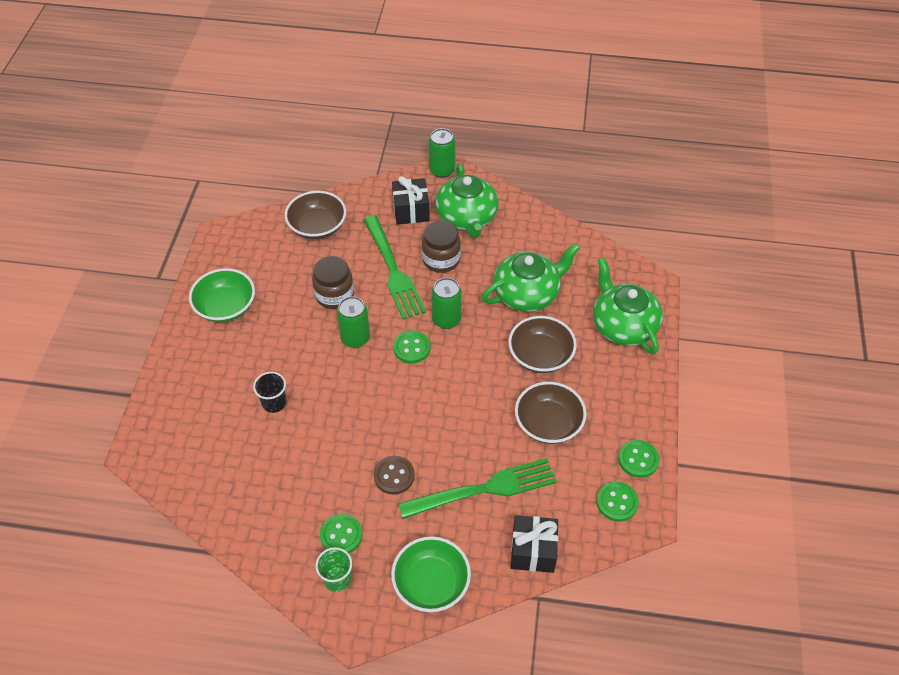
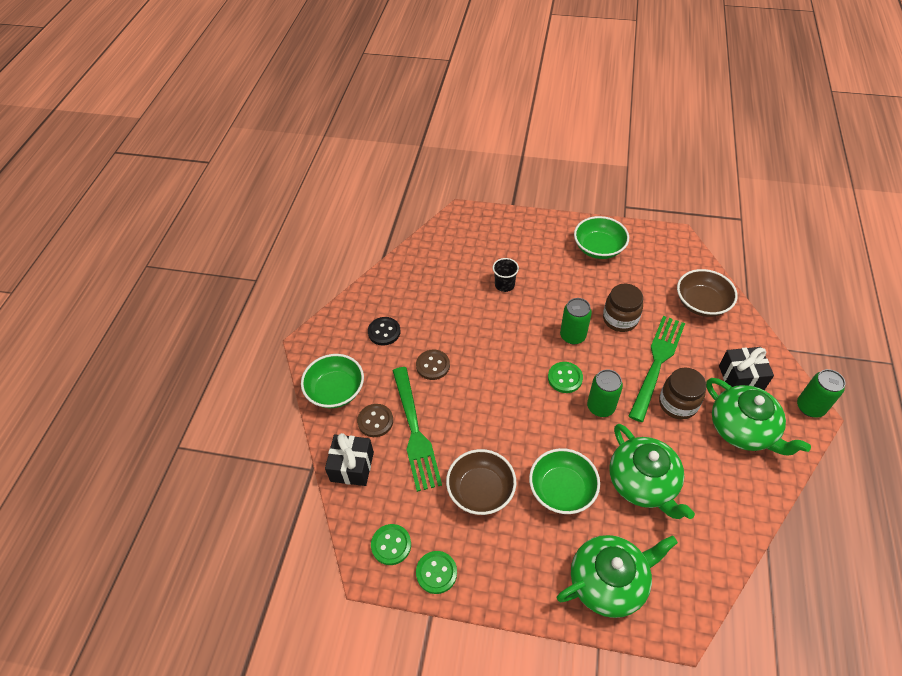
camera: 95 degrees right, 0 degrees up
green cup [315,547,352,592] -> none
green button [320,514,363,553] -> black button [368,317,401,346]
green fork [364,215,426,319] -> green fork turned 135 degrees clockwise [628,316,685,422]
green teapot [435,163,499,238] -> green teapot turned 120 degrees counterclockwise [706,378,811,455]
brown bowl [508,316,577,373] -> green bowl [529,448,600,514]
none -> brown button [357,404,393,437]

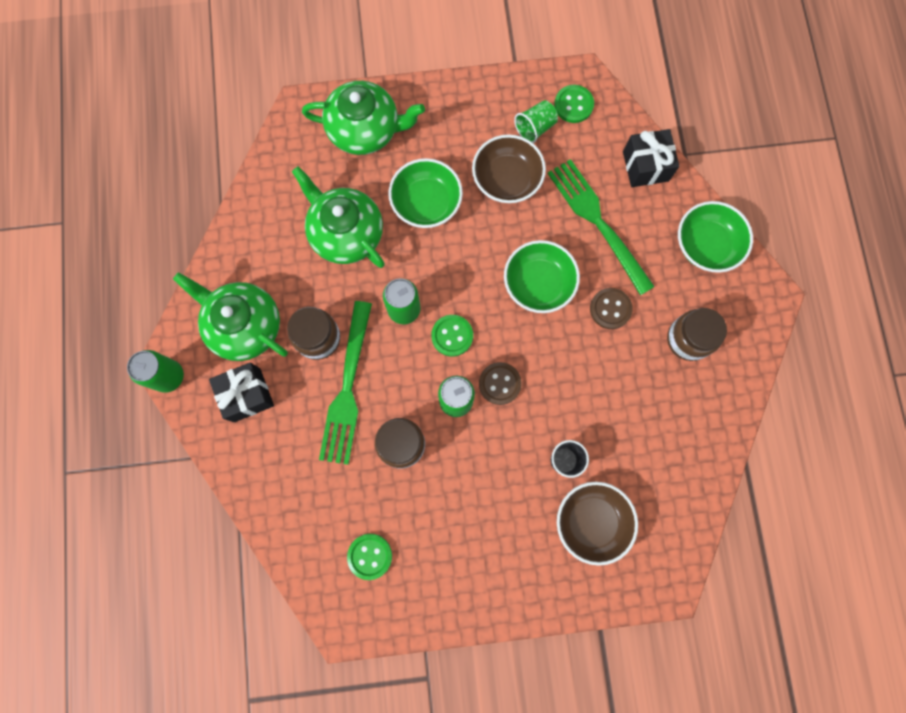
camera: 160 degrees right, 25 degrees up
brown button [357,404,393,437] -> brown button moved to [479,362,522,405]
black button [368,317,401,346] -> brown jar [667,308,727,361]
green button [416,551,457,594] -> green button moved to [347,534,392,580]
green teapot [557,535,678,618] -> green teapot turned 135 degrees counterclockwise [302,81,425,155]
green bowl [574,216,629,259] -> green bowl moved to [504,240,580,313]
brown bowl [677,269,738,317] -> brown bowl moved to [557,482,638,566]
none -> green cup [514,100,558,143]

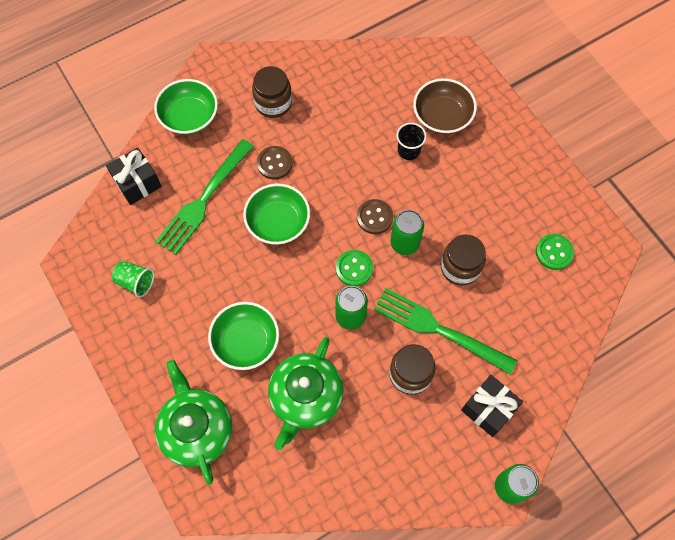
camera: 115 degrees left, 10 degrees down
green teapot [173,272,288,361] -> none
green fork [319,301,372,465] -> green fork turned 135 degrees counterclockwise [374,288,517,375]
brown bowl [472,134,546,203] -> none
green button [554,85,594,123] -> none

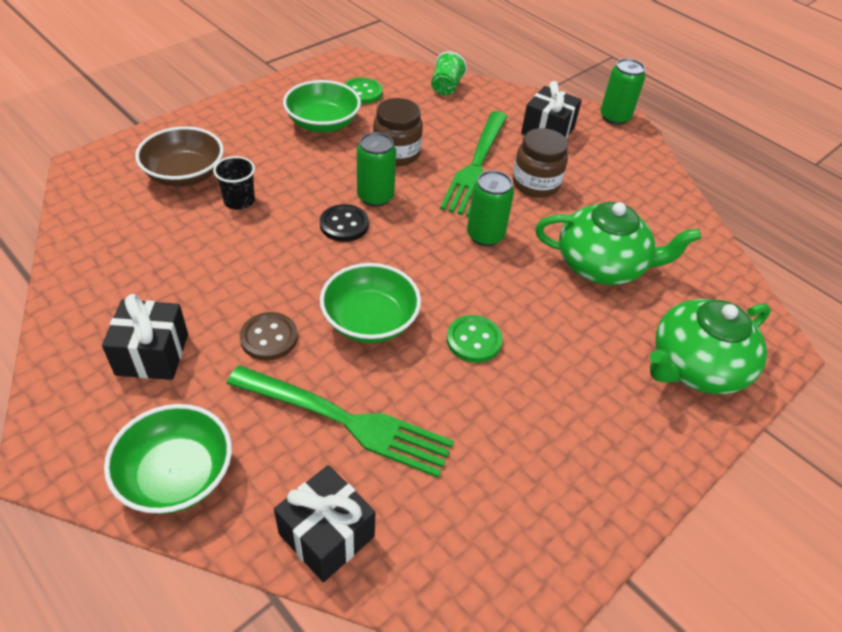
camera: 105 degrees left, 20 degrees down
green cup [112,260,154,297] -> green cup moved to [431,51,467,95]
green bowl [208,302,279,370] -> green bowl moved to [283,80,361,133]
brown jar [252,66,292,118] -> black gift [102,294,188,380]
green button [336,250,373,286] -> green button moved to [447,315,503,363]
brown button [357,199,393,234] -> black button [320,204,369,242]

